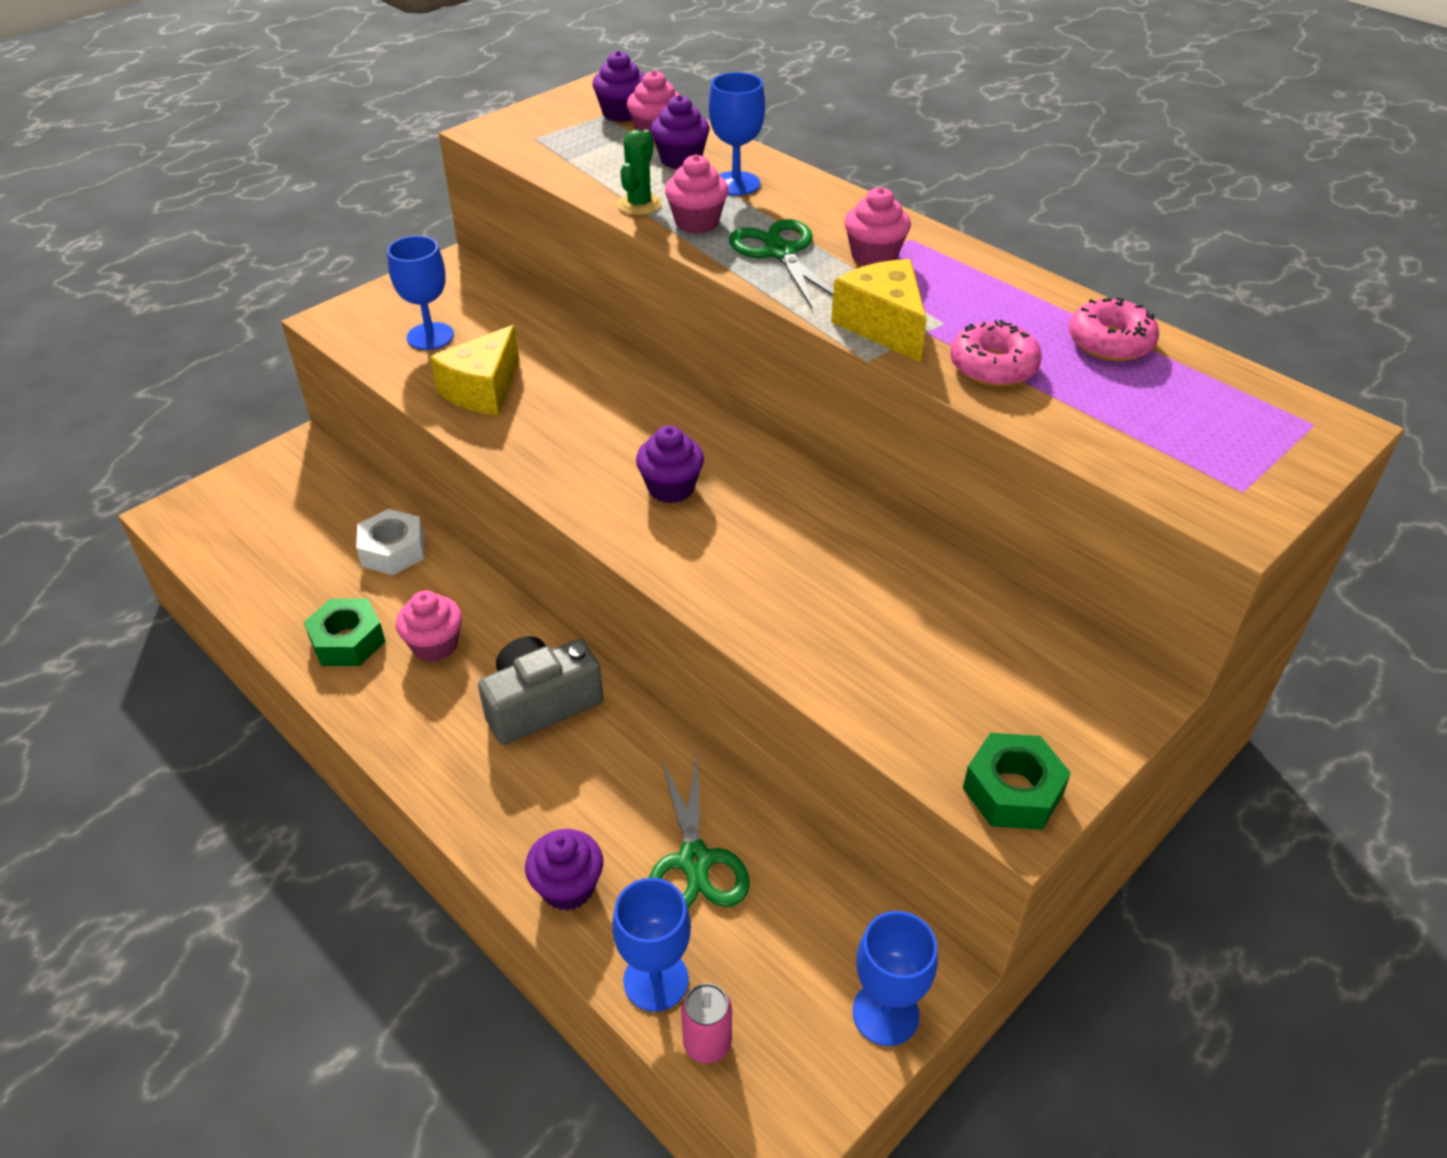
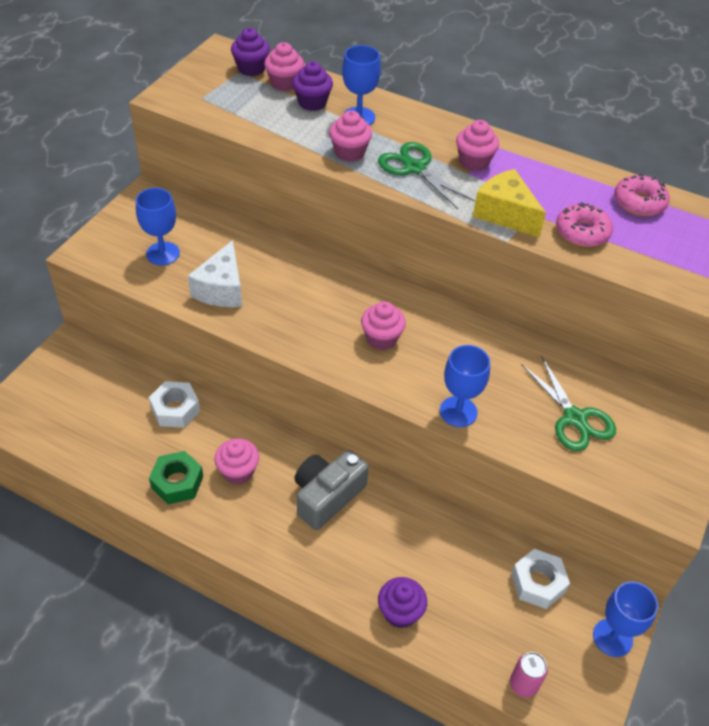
camera: 20 degrees left, 5 degrees up
yellow cheese [430,325,519,415] -> white cheese [188,240,242,307]
blue goblet [612,878,691,1012] -> blue goblet moved to [440,345,490,427]
green cactus [617,130,662,215] -> none
purple cupcake [636,425,704,503] -> pink cupcake [361,301,406,350]
green scissors [649,752,750,908] -> green scissors moved to [522,357,616,451]
green nut [963,733,1071,830] -> none
none -> white nut [511,549,570,609]

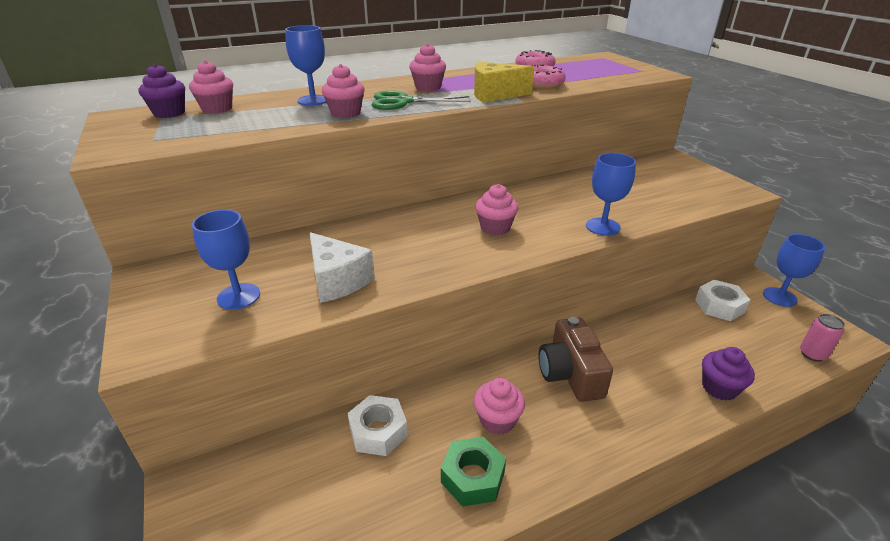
camera: 50 degrees left, 15 degrees down
purple cupcake [292,61,333,111] -> none
grey camera [295,450,368,530] -> brown camera [539,317,613,402]
green scissors [522,357,616,451] -> none

